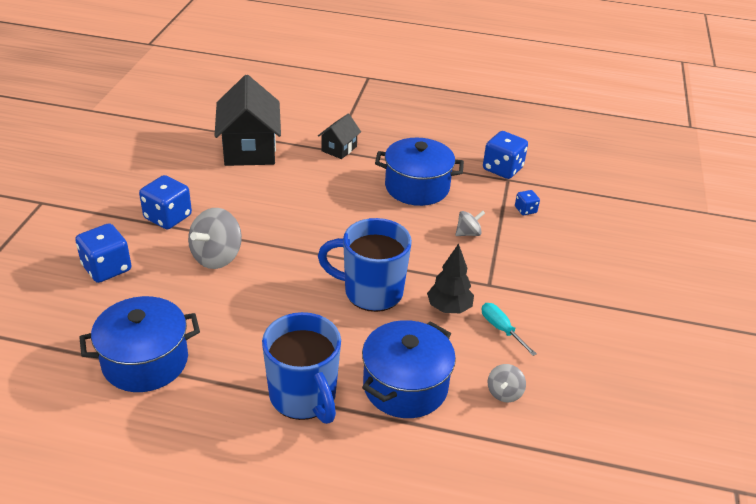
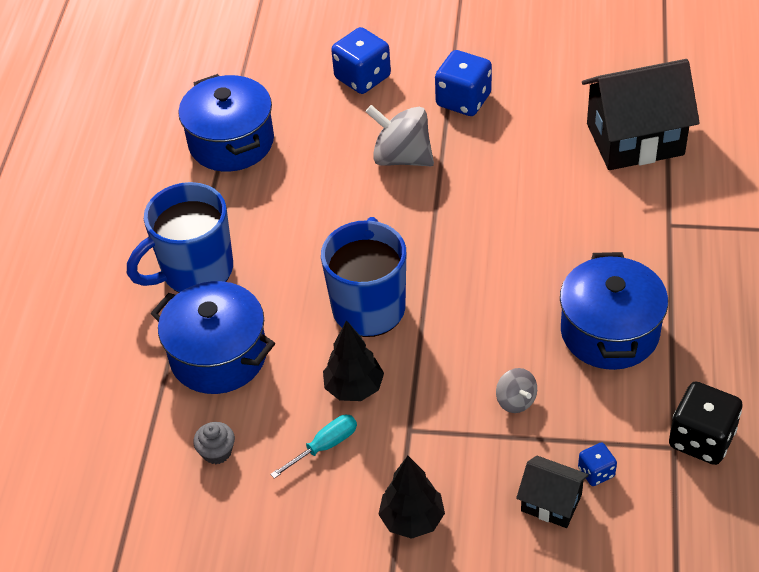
camera: 90 degrees right, 10 degrees up
black house [318,114,361,159] -> black house moved to [516,456,589,528]
blue dice [483,131,528,179] -> black dice [669,382,742,465]
grey spinning top [488,364,526,402] -> grey cupcake [193,422,235,464]
none -> black tree [378,456,445,539]

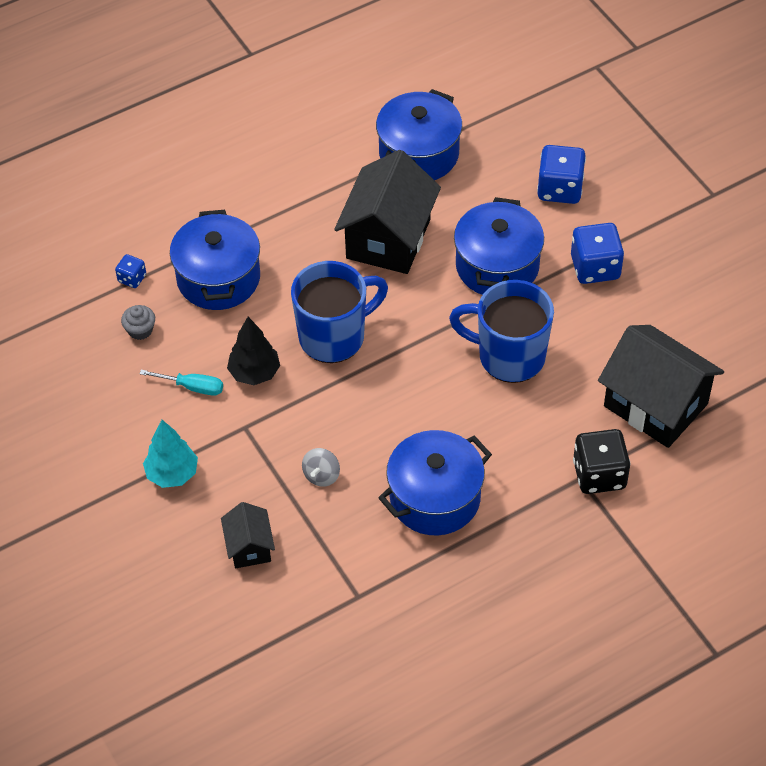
camera: 50 degrees right, 5 degrees up
blue mug [127,182,233,293] -> blue mug moved to [449,280,554,383]
grey spinning top [365,105,434,166] -> blue pot [454,197,544,295]
black tree [378,456,445,539] -> turquoise tree [143,420,198,488]
blue dice [578,443,617,486] -> blue dice moved to [115,254,146,288]
black dice [669,382,742,465] -> black dice moved to [573,429,630,494]
none -> black house [334,150,441,274]

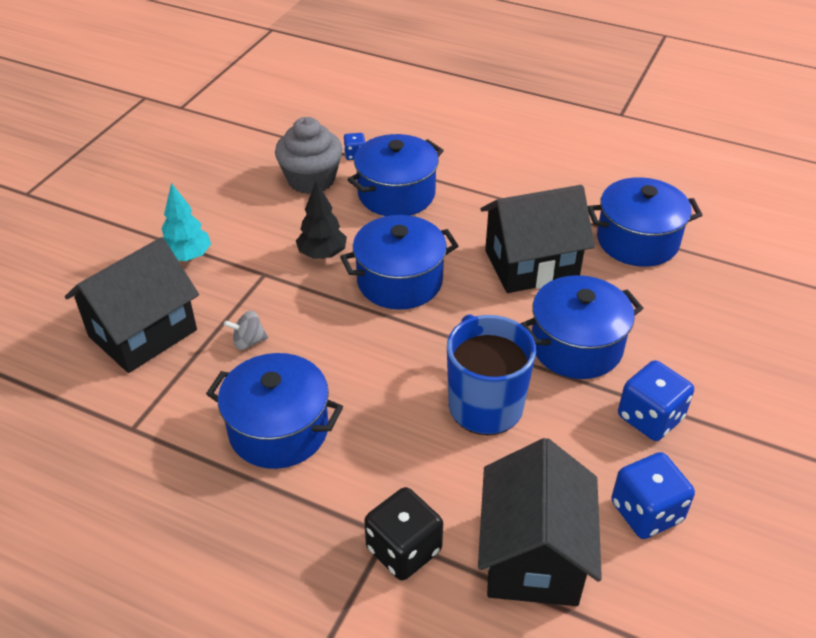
camera: 55 degrees right, 10 degrees down
grey cupcake [121,305,155,340] -> grey cupcake [275,117,343,194], size x2.17
turquoise screwdriver [139,370,223,396] -> none
black house [221,502,275,568] -> black house [65,237,199,373], size x1.98
blue mug [291,261,388,363] -> blue pot [340,215,458,310]
blue dice [537,145,586,204] -> blue dice moved to [611,452,695,539]

